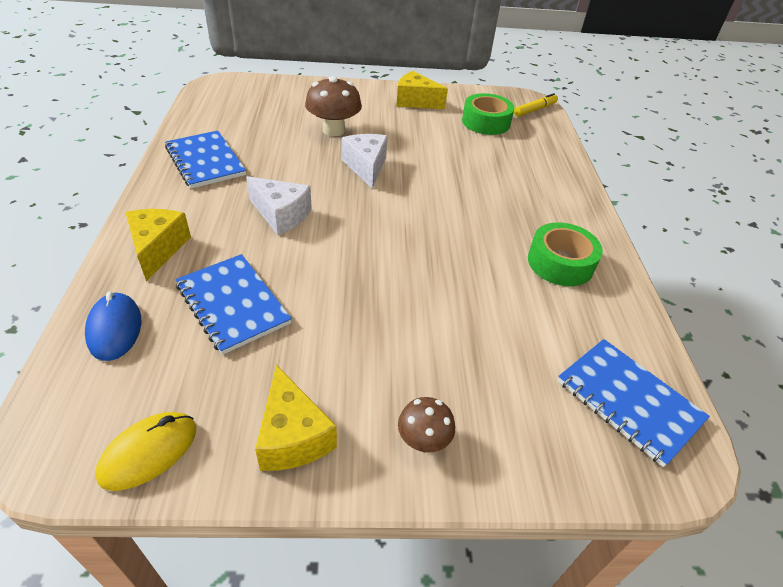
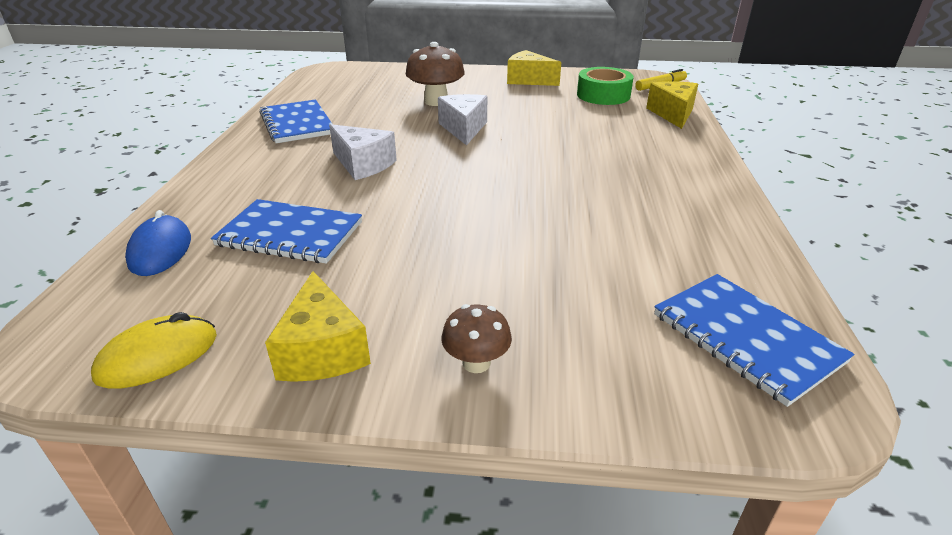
camera: 10 degrees right, 10 degrees down
yellow cheese [125,209,191,281] -> yellow cheese moved to [646,81,698,129]
blue notebook [175,254,292,355] -> blue notebook turned 45 degrees counterclockwise [211,199,362,264]
green tape [528,222,603,286] -> none

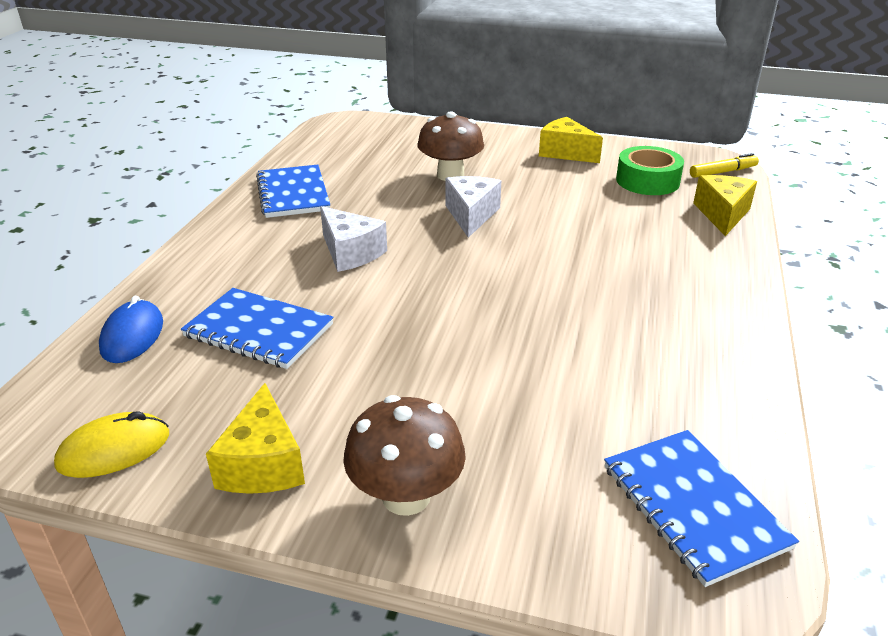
camera: 10 degrees right, 0 degrees up
brown mushroom [441,304,512,373] -> brown mushroom [343,395,466,516], size x1.72

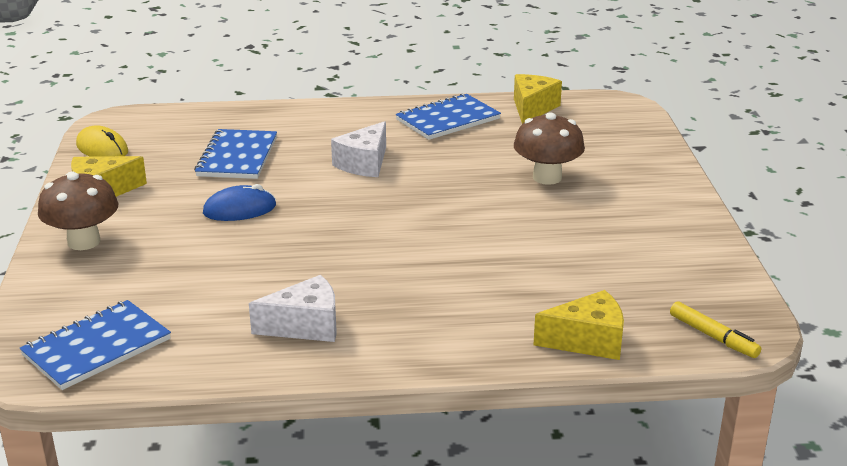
camera: 70 degrees right, 5 degrees down
blue mouse [99,295,163,363] -> blue mouse moved to [203,184,276,221]
white cheese [445,176,501,238] -> white cheese moved to [249,275,337,342]
yellow cheese [539,117,603,163] -> yellow cheese moved to [514,74,562,124]
green tape [616,146,684,195] -> none

